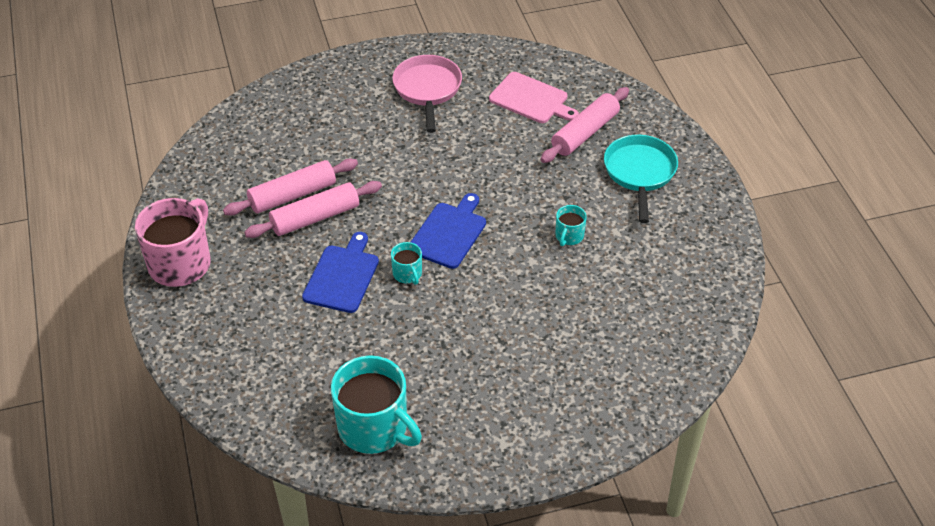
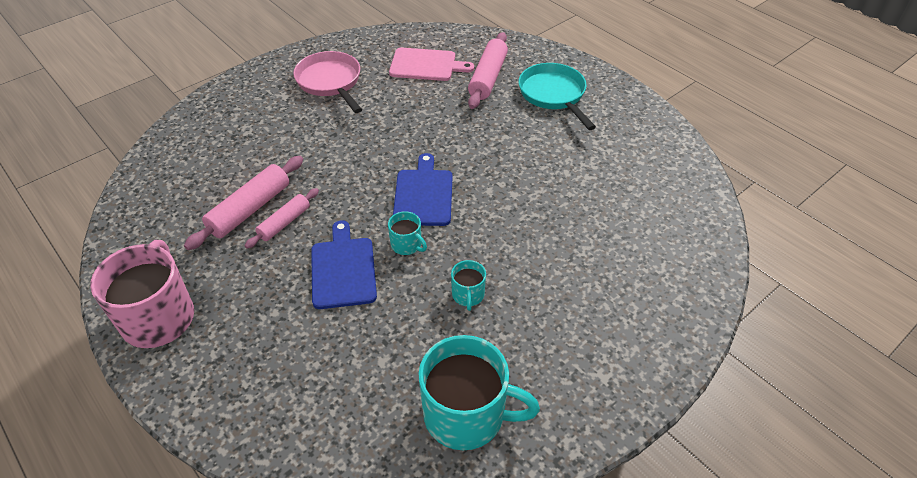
camera: 25 degrees left, 0 degrees up
pink rolling pin [244,181,382,238] -> pink rolling pin [245,188,319,249], size x0.63
turquoise mug [555,205,587,246] -> turquoise mug moved to [451,260,486,311]

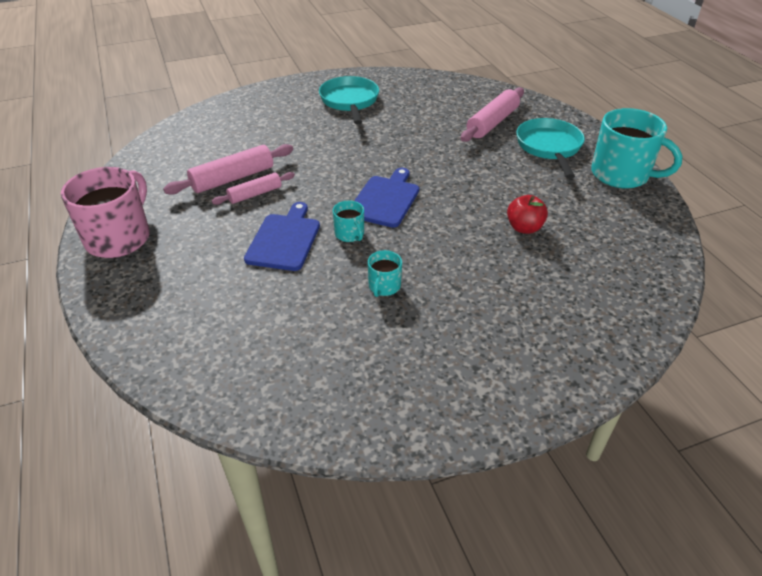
camera: 20 degrees right, 5 degrees down
pink pan [293,51,362,113] -> turquoise pan [319,76,379,124]
pink cutting board [389,47,474,81] -> none
turquoise mug [418,335,540,450] -> turquoise mug moved to [591,108,683,189]
none -> red apple [507,195,548,234]

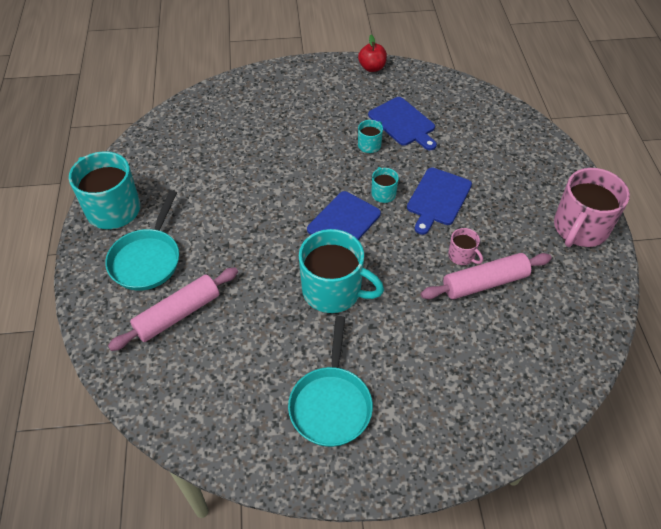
camera: 165 degrees left, 10 degrees up
pink rolling pin [212,172,295,205] -> pink mug [448,228,483,265]
red apple [507,195,548,234] -> red apple moved to [358,35,387,72]
none -> turquoise mug [299,229,384,313]
none -> blue cutting board [368,97,437,150]

